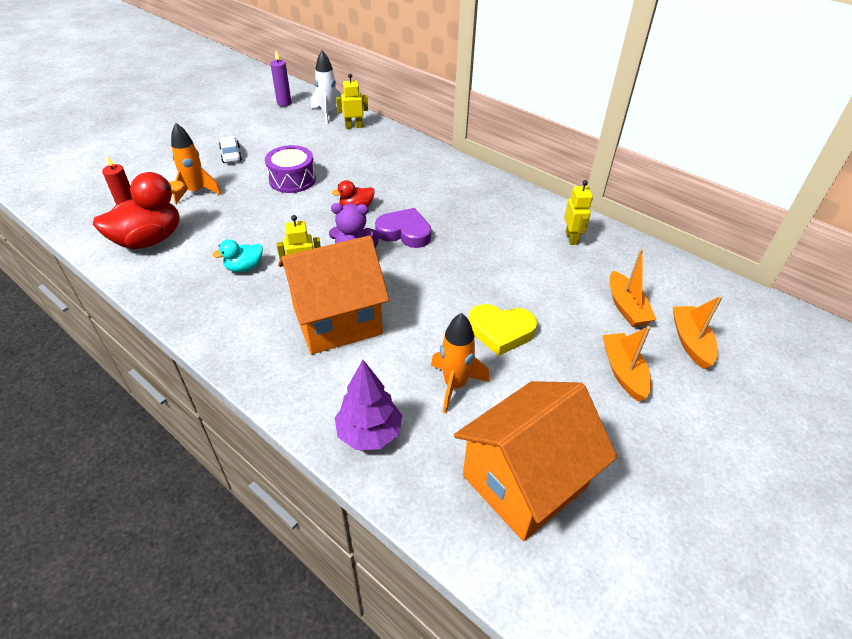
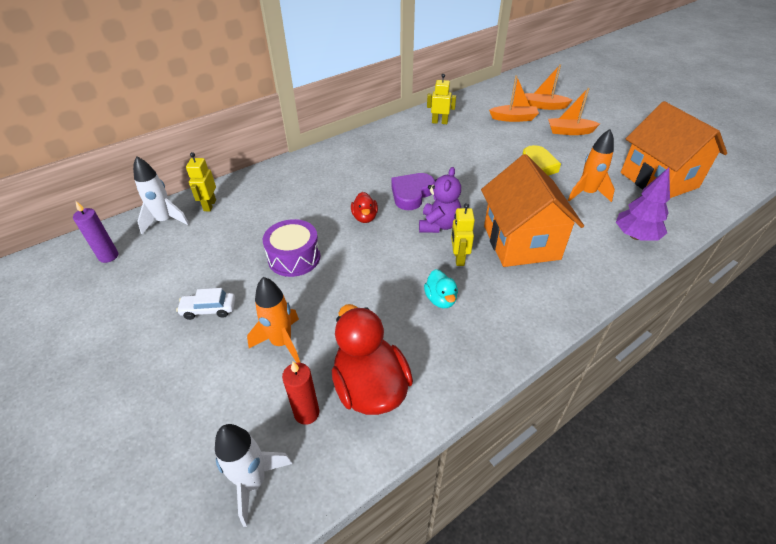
camera: 75 degrees left, 0 degrees up
none -> white rocket [215,424,293,527]

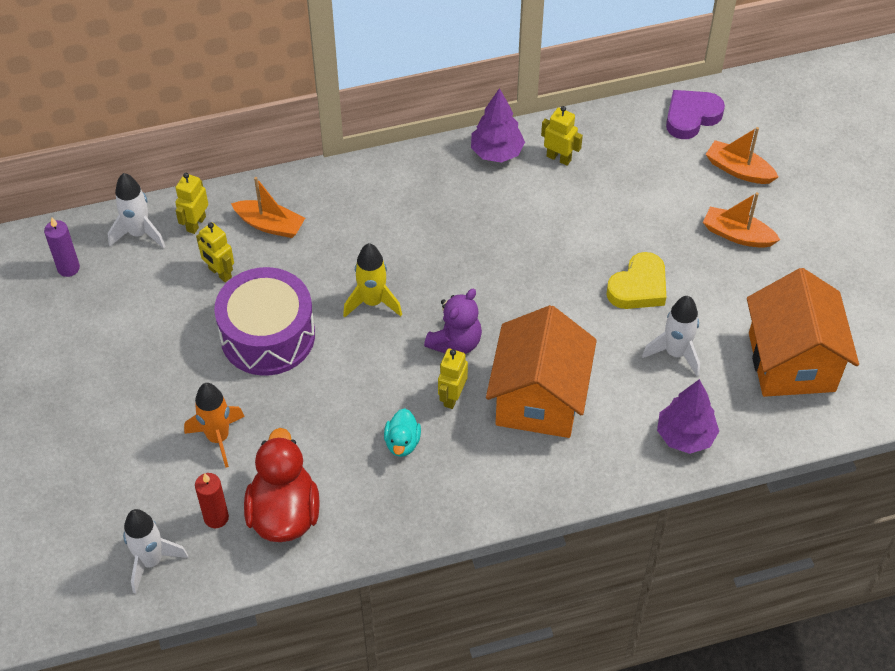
camera: 20 degrees right, 10 degrees up
white car [176,288,235,320] -> none
purple drum [263,219,320,277] -> purple drum [214,267,315,376], size x1.51
red duck [351,192,378,223] -> yellow rocket [343,243,402,317]
purple heart [391,173,435,210] -> purple heart moved to [666,90,725,139]
orange boat [489,75,539,122] -> orange boat moved to [231,177,305,238]
orange rocket [568,129,615,202] -> white rocket [642,296,700,377]
none -> yellow robot [196,222,234,282]
none -> purple tree [471,88,525,163]

